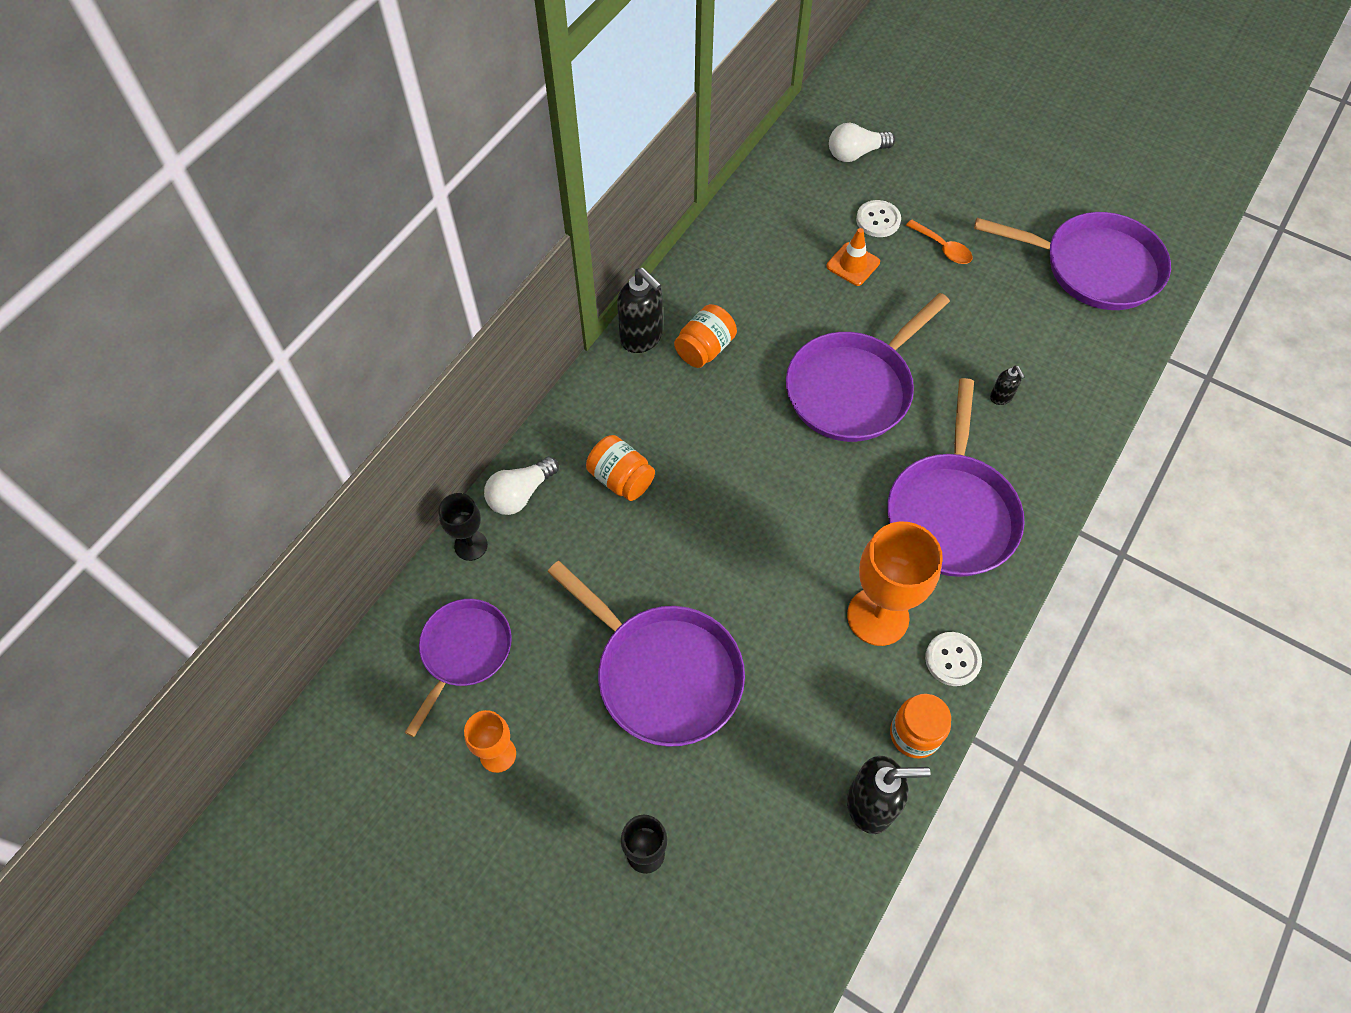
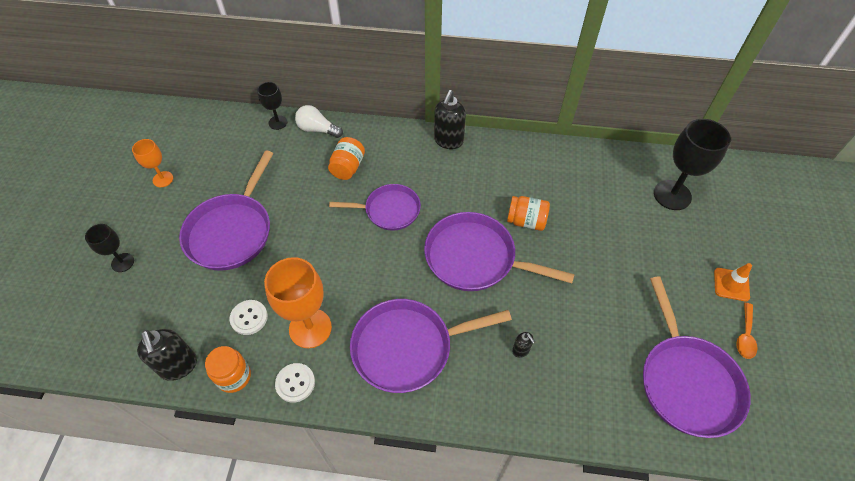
camera: 65 degrees right, 5 degrees down
purple pan [405,599,512,737] -> purple pan moved to [329,184,421,231]
orange jar [674,304,737,368] -> orange jar moved to [507,196,550,231]
orange traffic cone [826,228,880,286] -> orange traffic cone moved to [714,263,752,302]
white light bulb [829,123,895,162] -> black goblet [654,119,731,210]
white button [856,200,901,237] -> white button moved to [230,300,268,335]
orange spoon [906,220,972,264] -> orange spoon moved to [737,303,757,359]
black soap dispenser [990,366,1025,405] -> black soap dispenser turned 75 degrees counterclockwise [512,332,535,358]

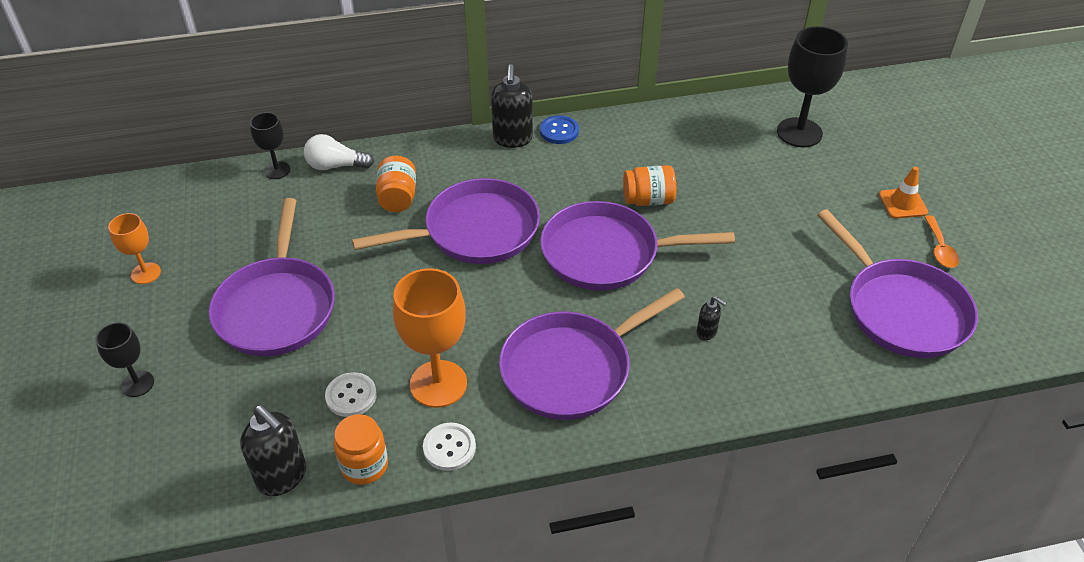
camera: 20 degrees left, 10 degrees down
purple pan [329,184,421,231] -> purple pan [352,178,540,264], size x1.55
none -> blue button [540,115,579,144]

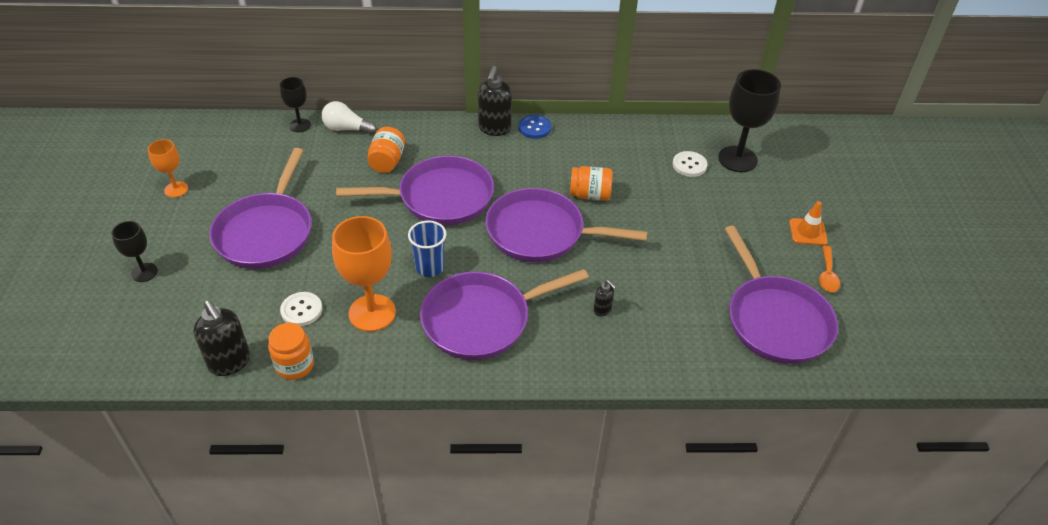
camera: 10 degrees right, 0 degrees up
white button [423,423,476,471] -> white button moved to [673,151,708,177]
none -> blue cup [408,220,447,277]

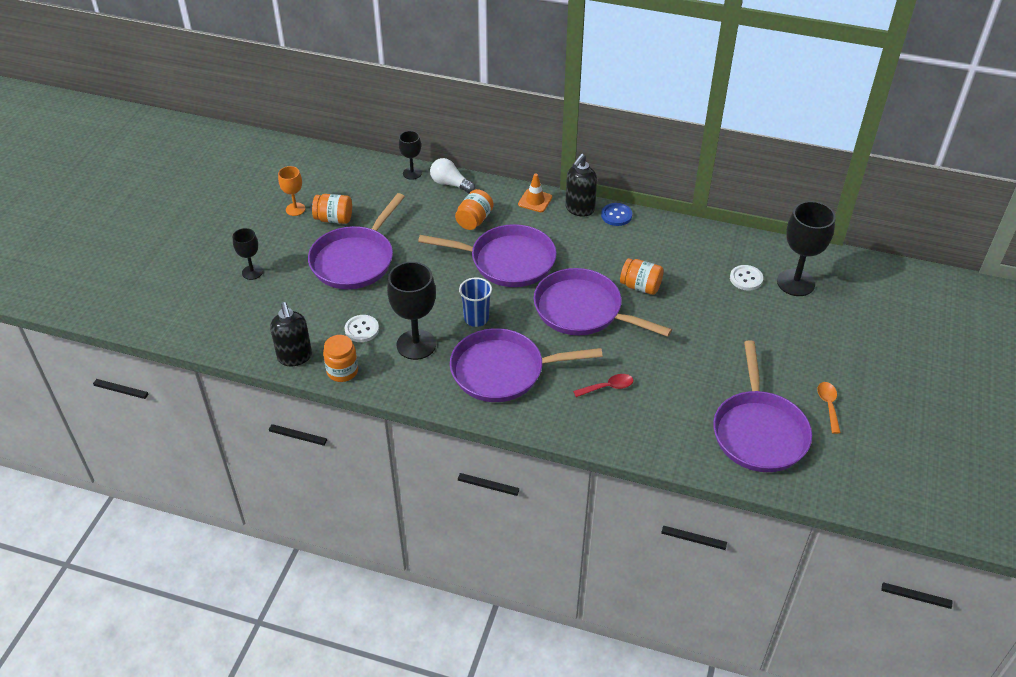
camera: 20 degrees right, 0 degrees up
orange goblet [332,216,396,332] -> black goblet [387,262,436,360]
black soap dispenser [593,280,616,316] -> red spoon [573,374,633,397]
orange traffic cone [789,201,828,246] -> orange traffic cone moved to [518,174,552,212]
orange spoon [819,246,840,292] -> orange spoon turned 150 degrees clockwise [817,382,841,434]
none -> orange jar [312,194,352,224]

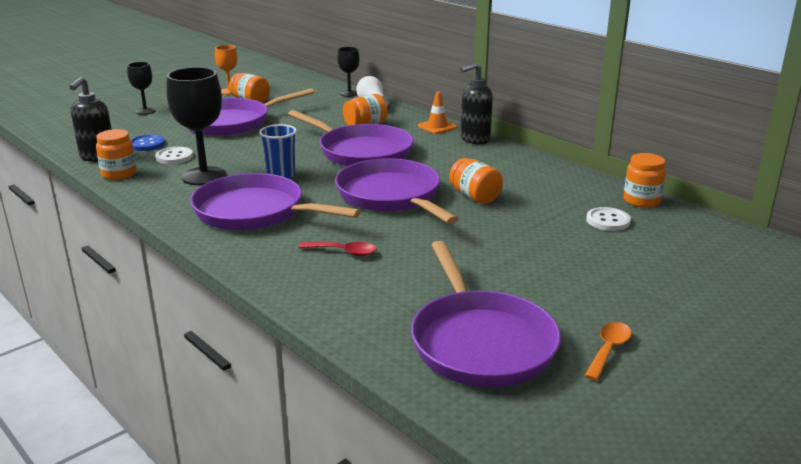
camera: 30 degrees right, 20 degrees down
blue button [601,203,632,226] -> blue button moved to [131,135,165,151]
purple pan [713,341,812,472] -> purple pan turned 45 degrees counterclockwise [411,241,561,387]
black goblet [777,201,835,296] -> none
none -> orange jar [623,153,666,208]

